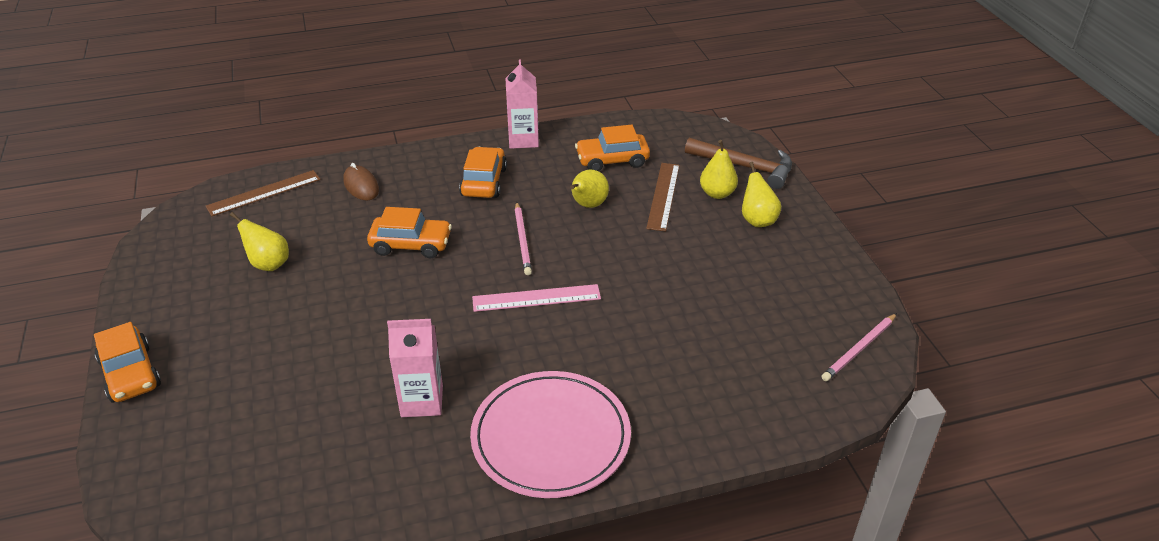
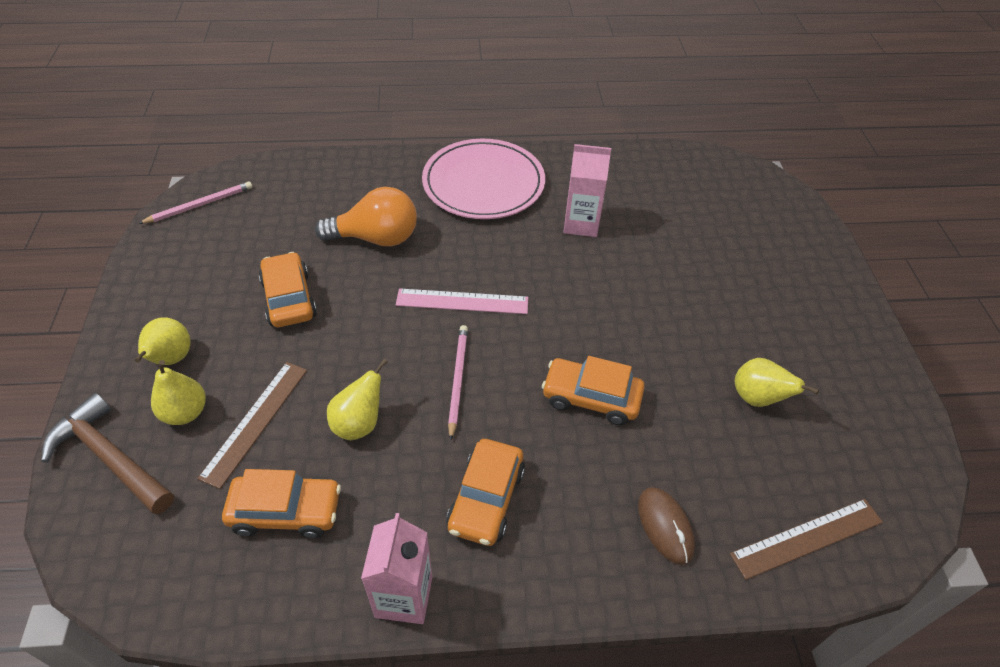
camera: 170 degrees left, 10 degrees up
orange car [94,322,161,403] -> orange car moved to [259,252,317,327]
none -> orange light bulb [315,187,417,246]

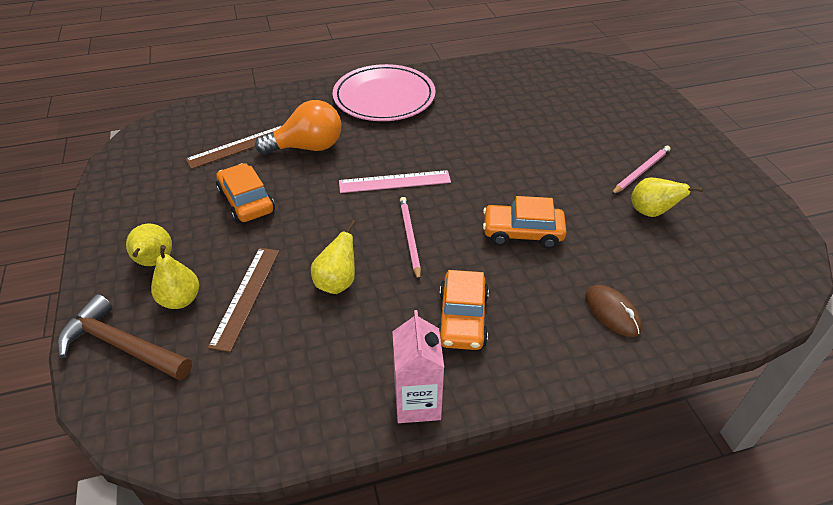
camera: 10 degrees left, 5 degrees down
pink pencil [138,181,252,224] -> pink pencil moved to [611,146,671,195]
orange car [222,469,341,538] -> none
pink carton [563,144,611,237] -> none
brown ruler [730,499,883,580] -> brown ruler moved to [185,125,283,169]

